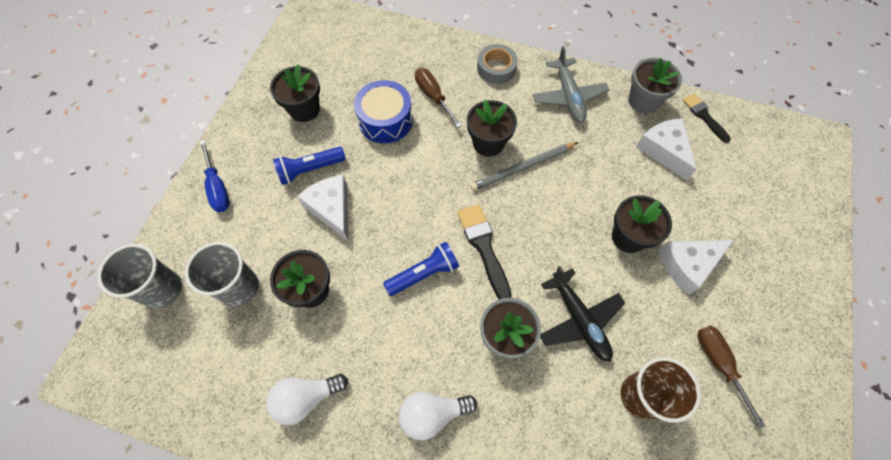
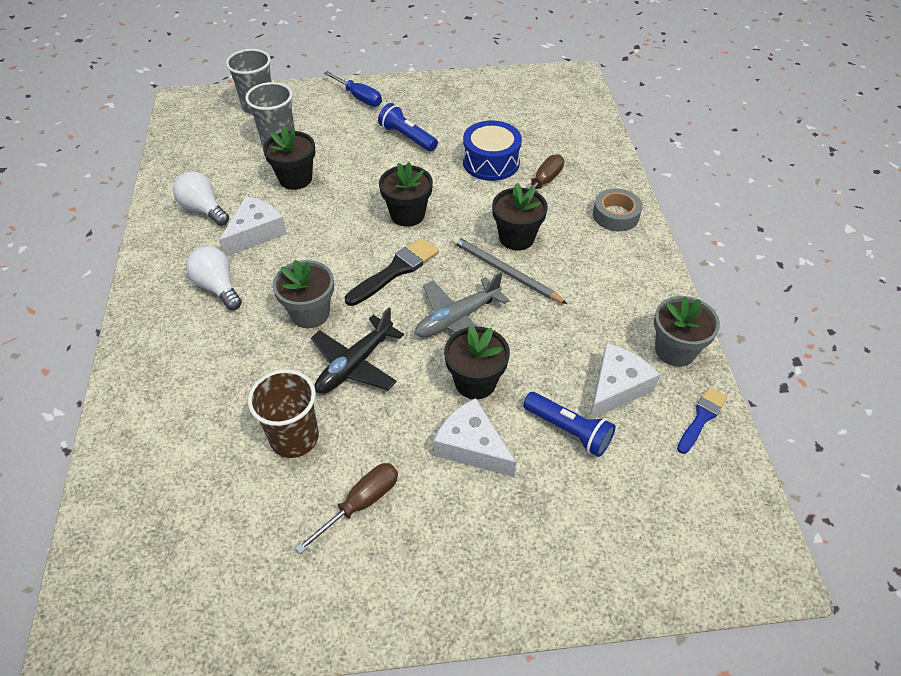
camera: 65 degrees right, 15 degrees down
blue screwdriver [200,140,230,212] -> blue screwdriver turned 90 degrees counterclockwise [324,71,382,106]
black flower pot [270,64,320,122] -> black flower pot moved to [379,162,433,227]
white cheese [297,175,348,240] -> white cheese moved to [219,196,287,256]
blue flashlight [383,242,459,296] -> blue flashlight moved to [523,392,616,457]
grey plane [533,46,609,123] -> grey plane moved to [415,272,510,337]
black brush [683,94,731,143] -> blue brush [677,387,727,454]

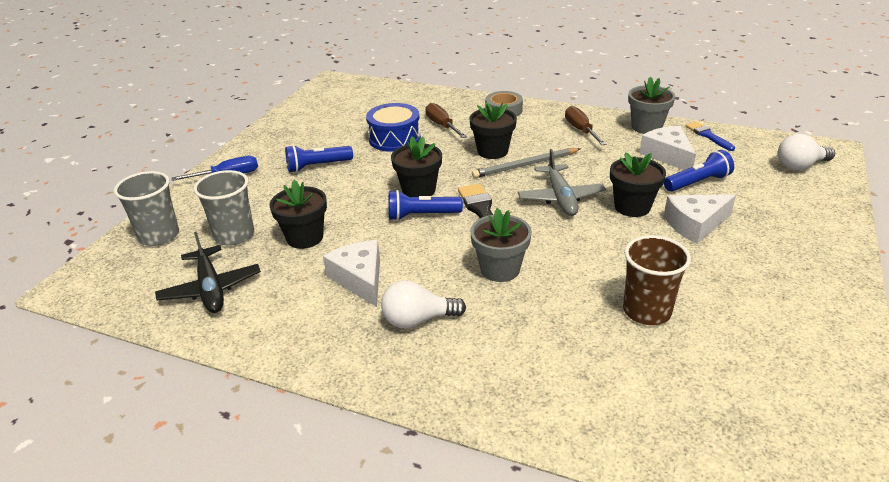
camera: 60 degrees left, 15 degrees down
white light bulb [173,171,229,226] -> white light bulb moved to [778,134,835,171]
brown screwdriver [295,463,398,554] -> brown screwdriver moved to [565,106,607,145]
black plane [311,307,404,394] -> black plane moved to [155,232,261,313]
none -> blue flashlight [389,190,463,221]

